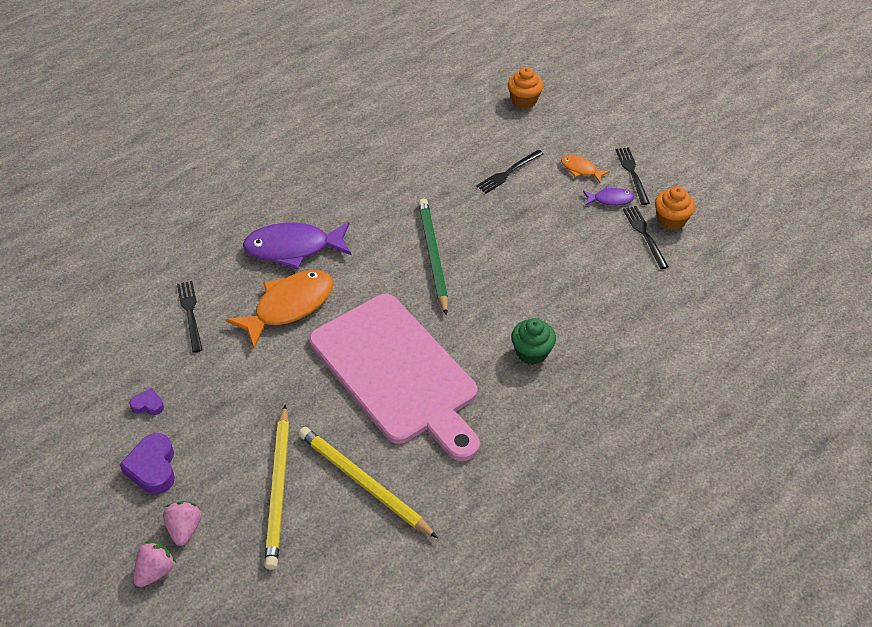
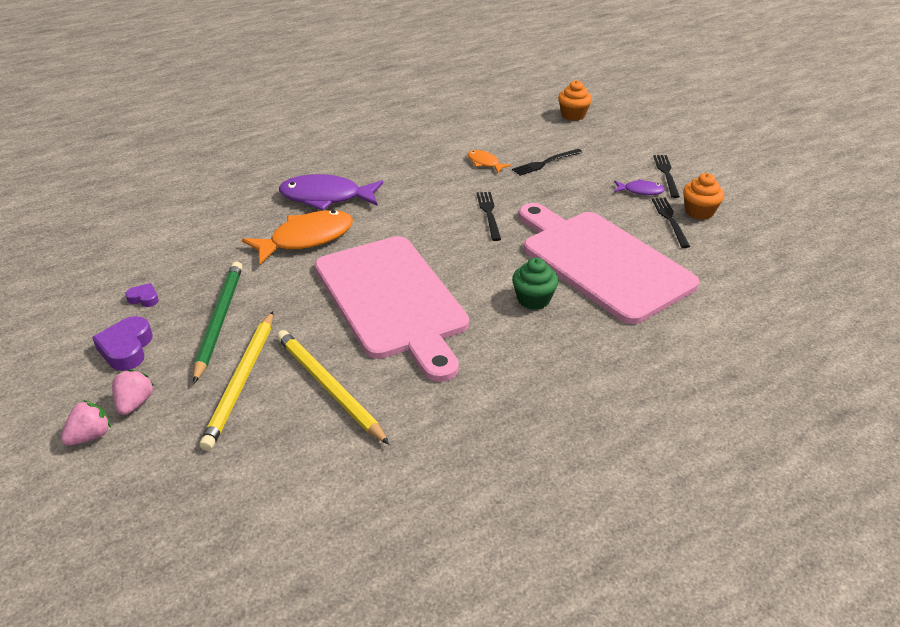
camera: 10 degrees right, 10 degrees down
black fork [177,281,203,353] -> black fork moved to [476,192,501,241]
green pencil [418,199,448,315] -> green pencil moved to [193,261,242,383]
orange fish [561,155,610,183] -> orange fish moved to [468,150,511,173]
none -> pink cutting board [519,203,700,324]

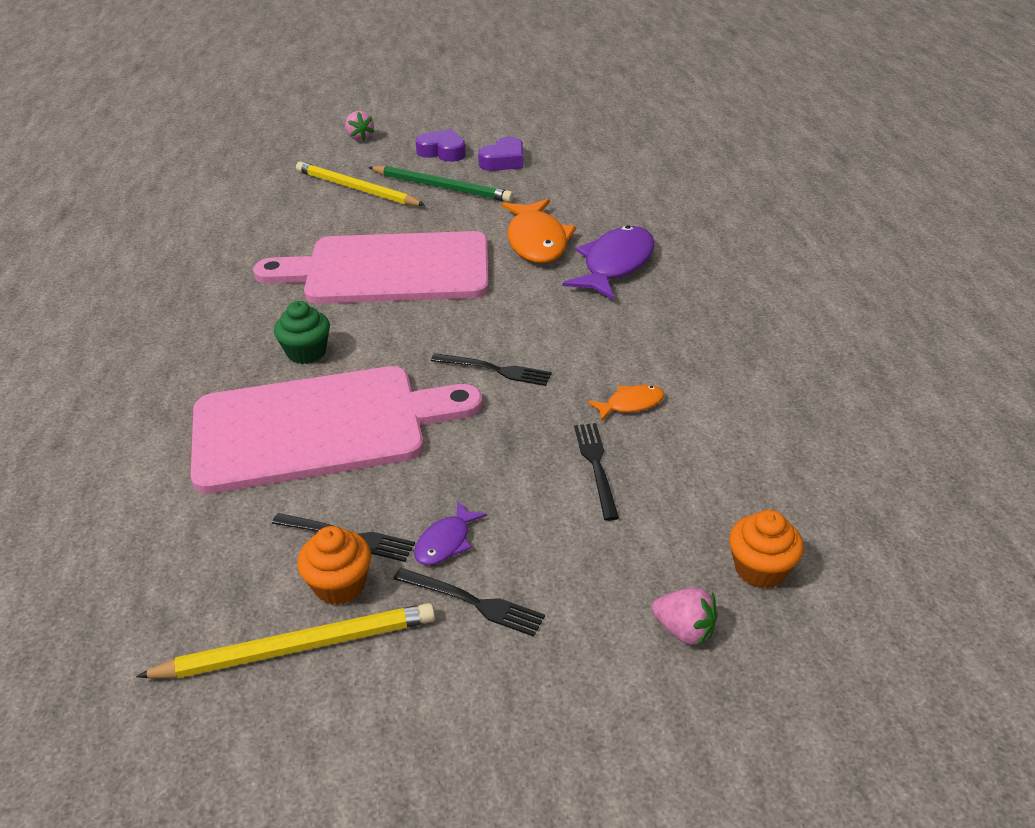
camera: 115 degrees right, 0 degrees up
pink strawberry [112,369,154,415] -> pink strawberry moved to [652,588,718,646]
purple heart [125,283,159,307] -> purple heart [478,137,523,171], size x1.81
yellow pencil [277,330,390,445] -> yellow pencil moved to [136,603,435,678]

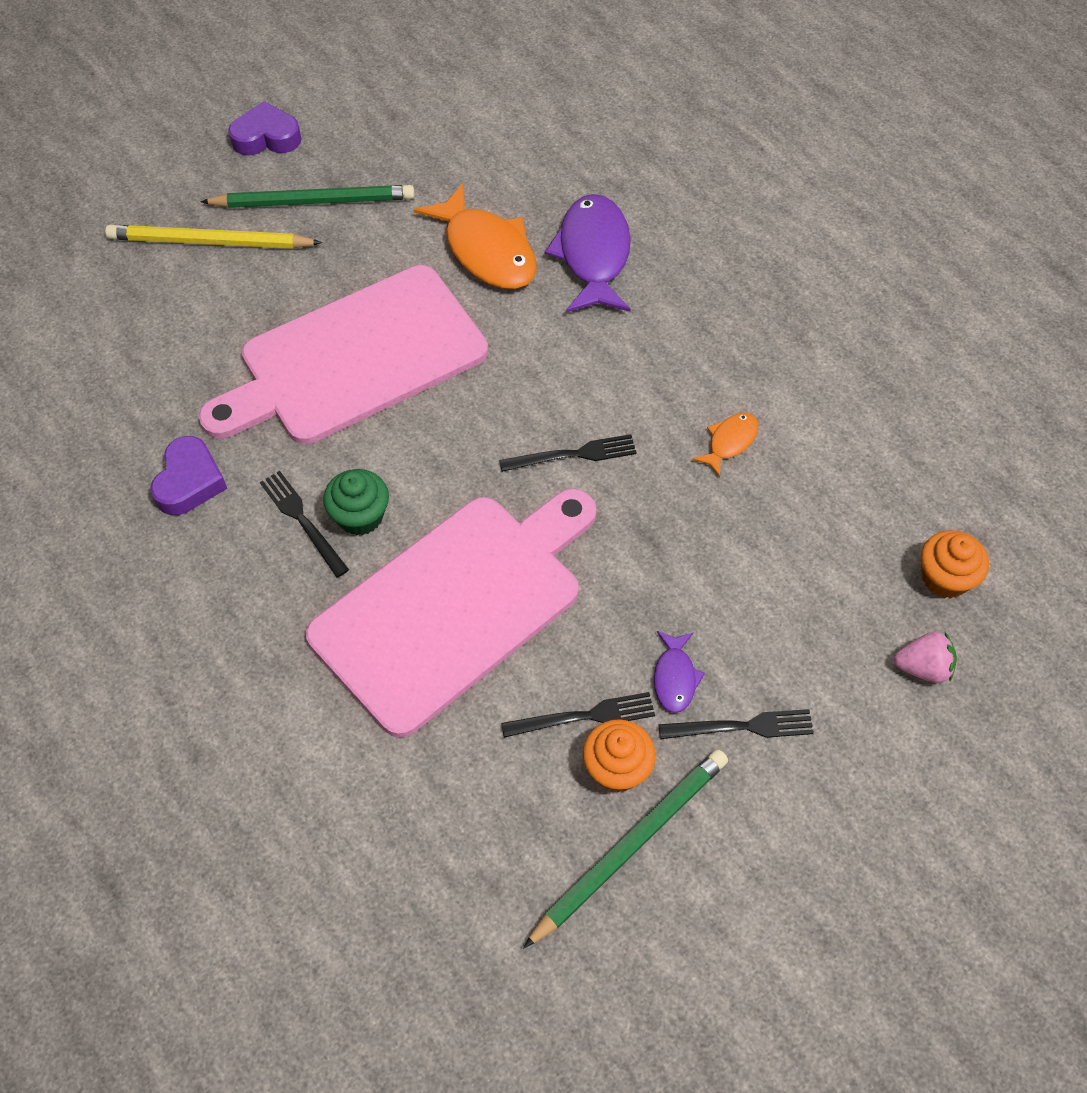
camera: 30 degrees left, 20 degrees up
yellow pencil [136,603,435,678] -> green pencil [523,749,728,948]
pink strawberry [345,111,374,141] -> none
purple heart [478,137,523,171] -> purple heart moved to [150,436,227,515]
black fork [574,423,619,521] -> black fork moved to [260,471,349,577]

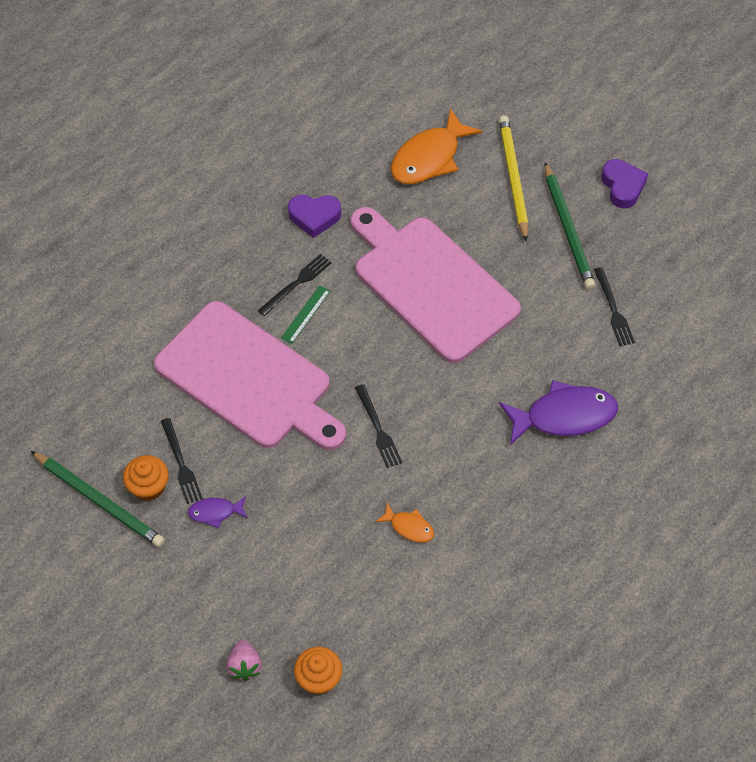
camera: 80 degrees right, 0 degrees up
green cupcake [323,469,389,536] -> green ruler [281,285,330,343]
orange fish [414,183,537,289] -> orange fish moved to [391,108,483,184]
black fork [658,709,814,739] -> black fork moved to [594,267,635,346]

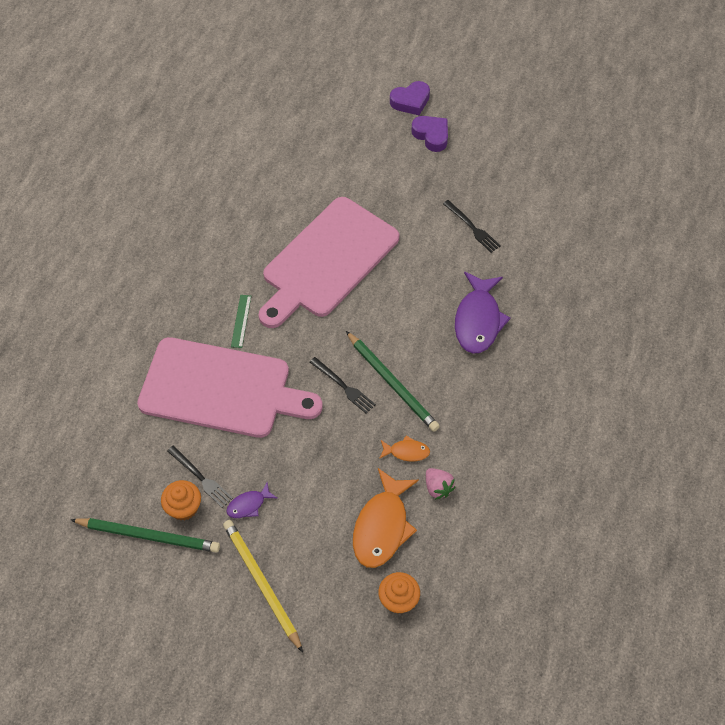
camera: 25 degrees left, 0 degrees up
pink strawberry [226,640,262,681] -> pink strawberry moved to [426,468,455,500]
black fork [258,254,332,316] -> none
purple heart [288,195,341,238] -> purple heart moved to [390,81,430,115]
pink cutting board [350,207,521,363] -> pink cutting board turned 75 degrees counterclockwise [259,197,399,328]
orange fish [391,108,483,184] -> orange fish moved to [353,468,419,568]
yellow pencil [499,115,528,242] -> yellow pencil moved to [223,520,303,653]
purple fish [499,380,618,445] -> purple fish turned 135 degrees clockwise [455,272,511,354]
green pencil [545,162,595,290] -> green pencil moved to [346,331,440,432]

